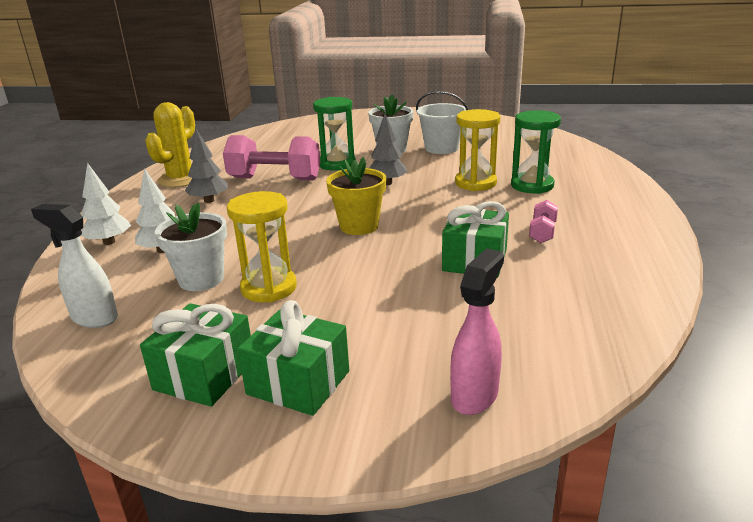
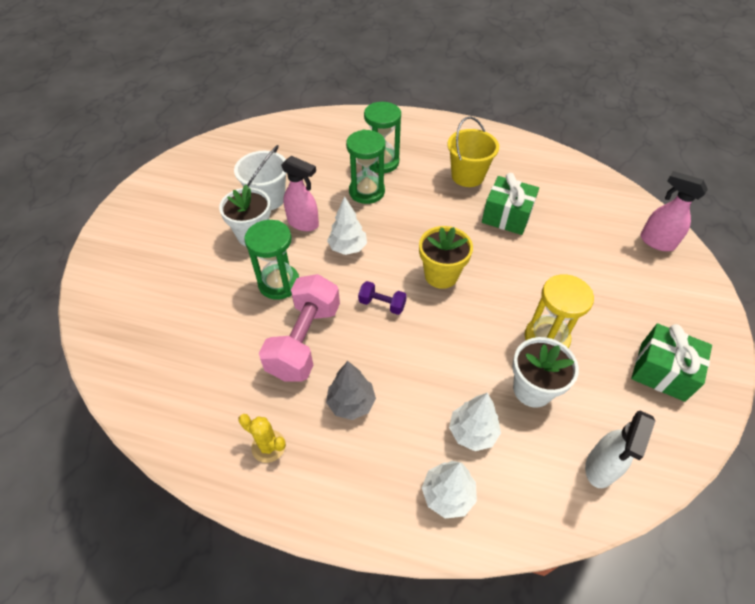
camera: 85 degrees left, 25 degrees up
yellow cactus [145,102,195,188] -> yellow cactus [238,414,286,463], size x0.57
green gift [238,300,349,416] -> none
grey tree [369,114,407,185] -> white tree [327,196,367,255]
yellow hourglass [455,109,500,191] -> green hourglass [346,130,386,204]
pink dumbbell [529,200,558,243] -> yellow bucket [447,117,499,187]
none -> pink spray bottle [281,156,319,231]
none -> purple dumbbell [358,281,407,315]

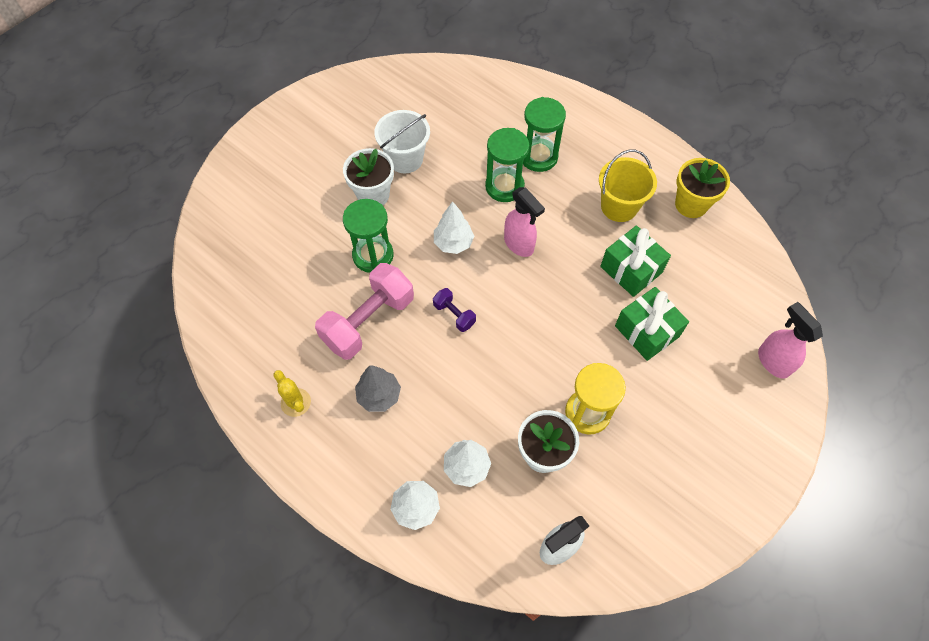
camera: 25 degrees right, 10 degrees up
pink spray bottle [281,156,319,231] -> pink spray bottle moved to [504,187,545,257]
yellow flower pot [419,226,473,289] -> yellow flower pot moved to [675,158,730,218]
green gift [631,323,712,402] -> green gift moved to [615,287,689,361]

